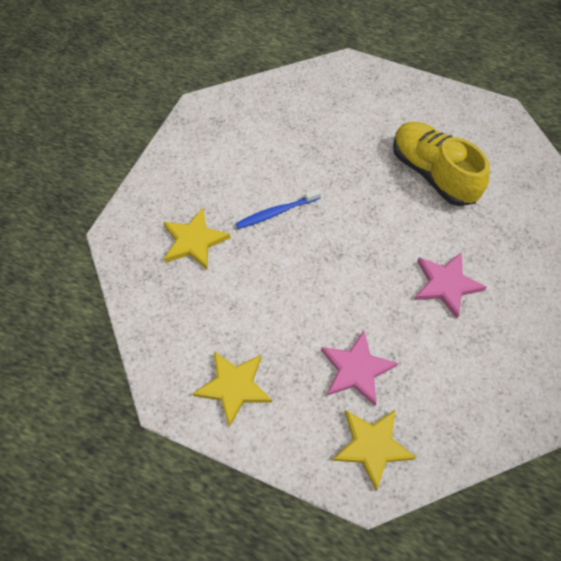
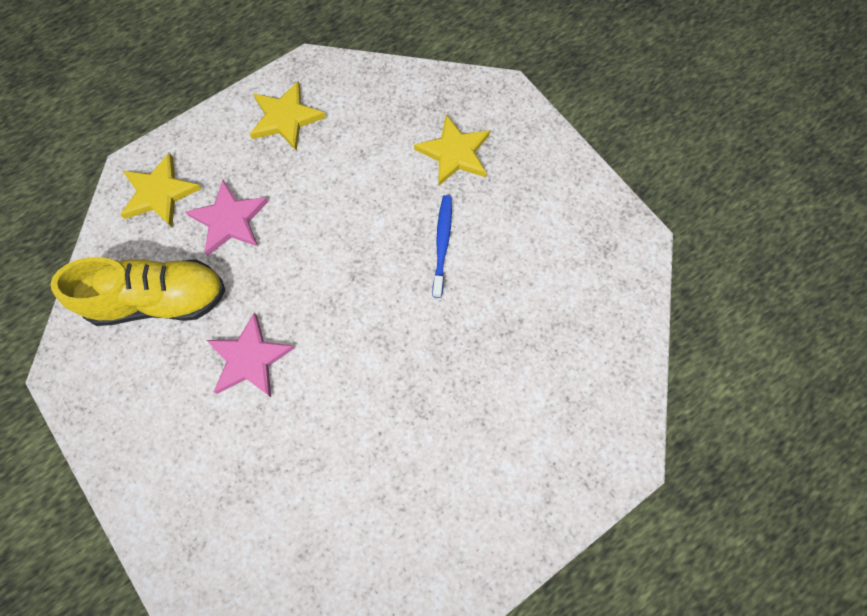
camera: 120 degrees right, 10 degrees up
yellow shoe [393,122,490,206] -> yellow shoe moved to [50,257,225,326]

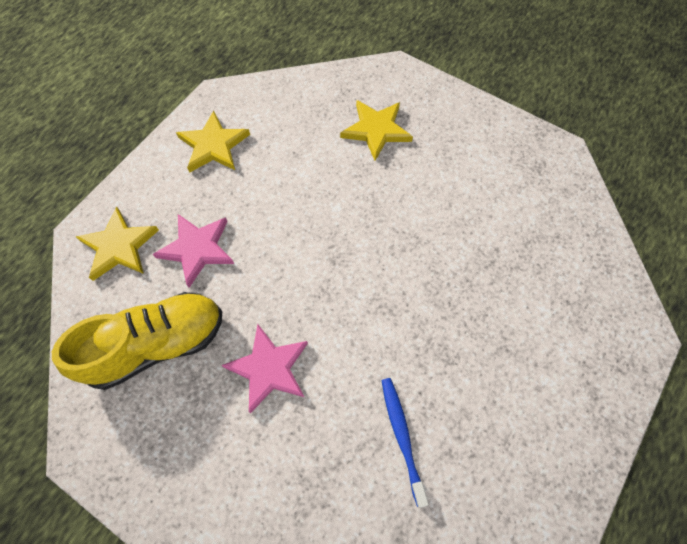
camera: 20 degrees left, 5 degrees down
blue toothbrush [433,195,452,298] -> blue toothbrush moved to [381,378,429,508]

